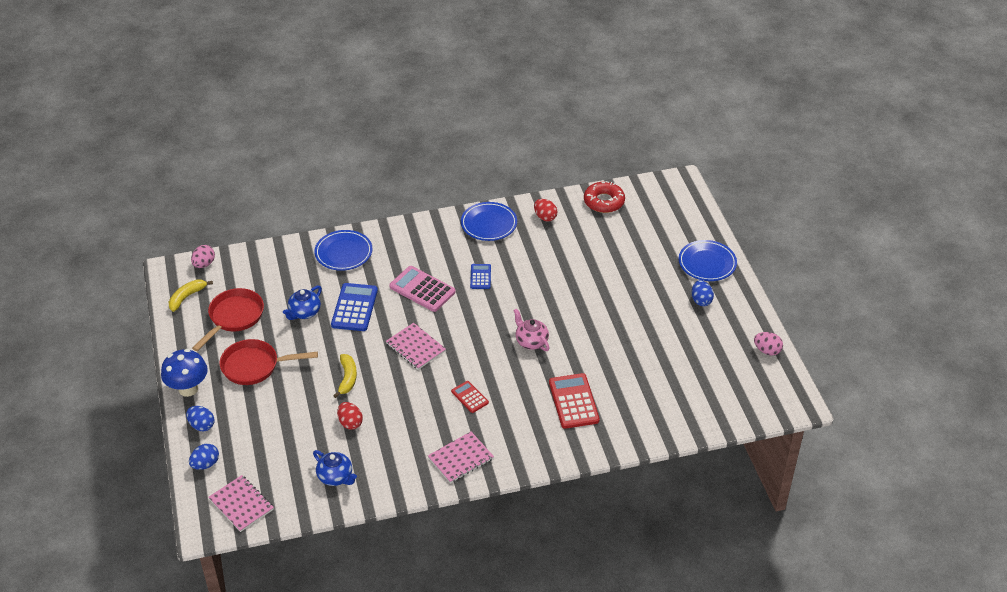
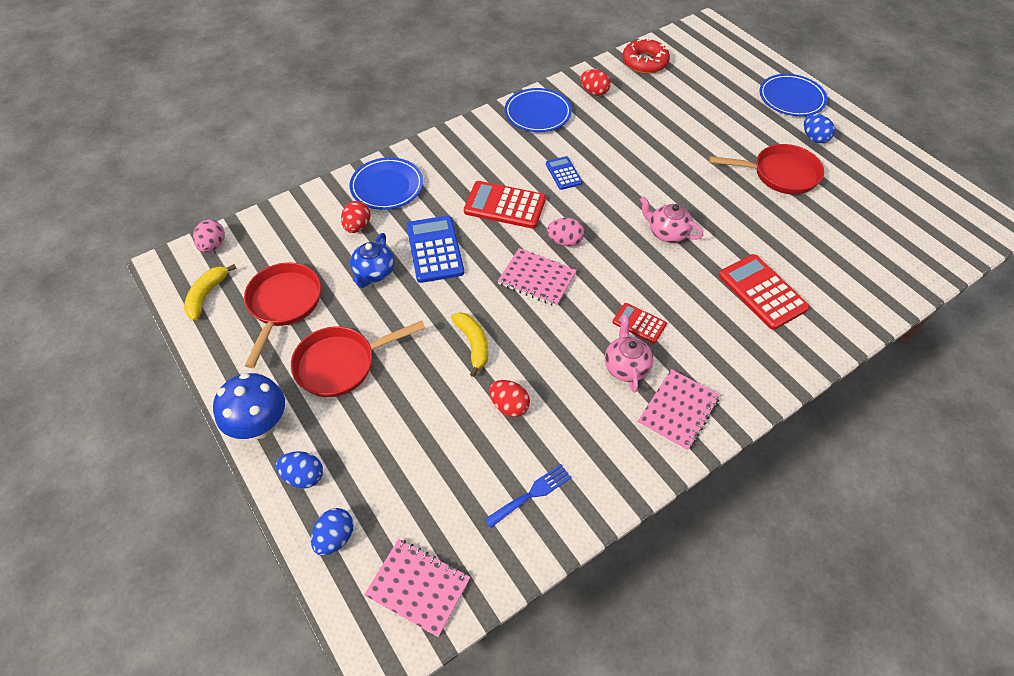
camera: 20 degrees left, 10 degrees up
blue teapot [313,450,357,486] -> blue fork [484,464,572,528]
pink calculator [389,266,456,312] -> red calculator [464,181,546,228]
pink egg [754,332,783,356] -> pink egg moved to [547,218,584,246]
none -> red egg [341,201,370,233]
none -> pink teapot [605,315,653,393]
none -> red pan [709,144,824,195]

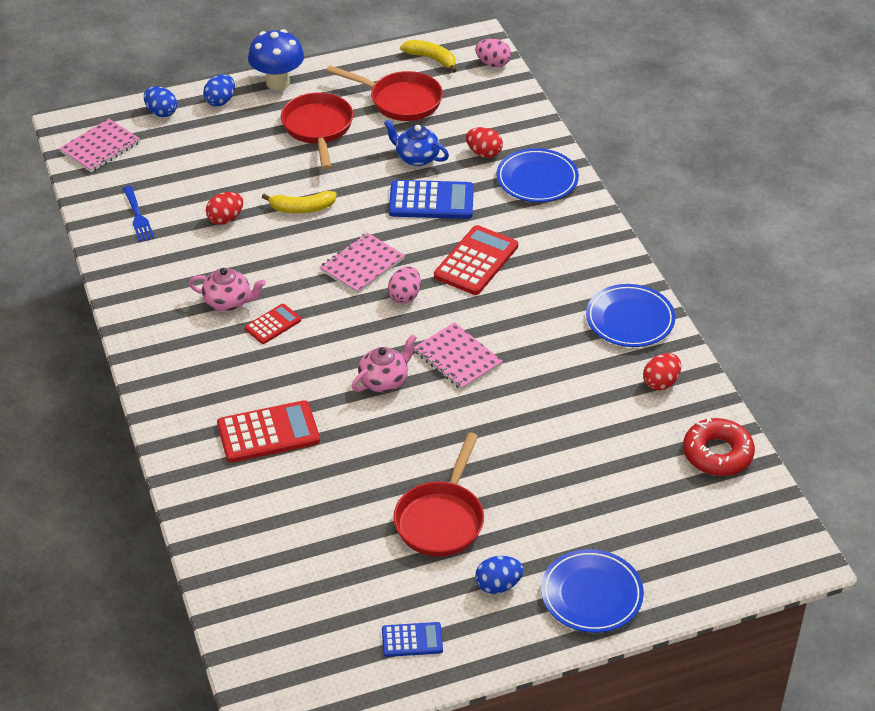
camera: 105 degrees right, 10 degrees down
blue calculator [546,156,582,190] -> blue calculator moved to [382,622,443,657]
pink notebook [637,369,720,451] -> pink notebook moved to [414,322,503,390]

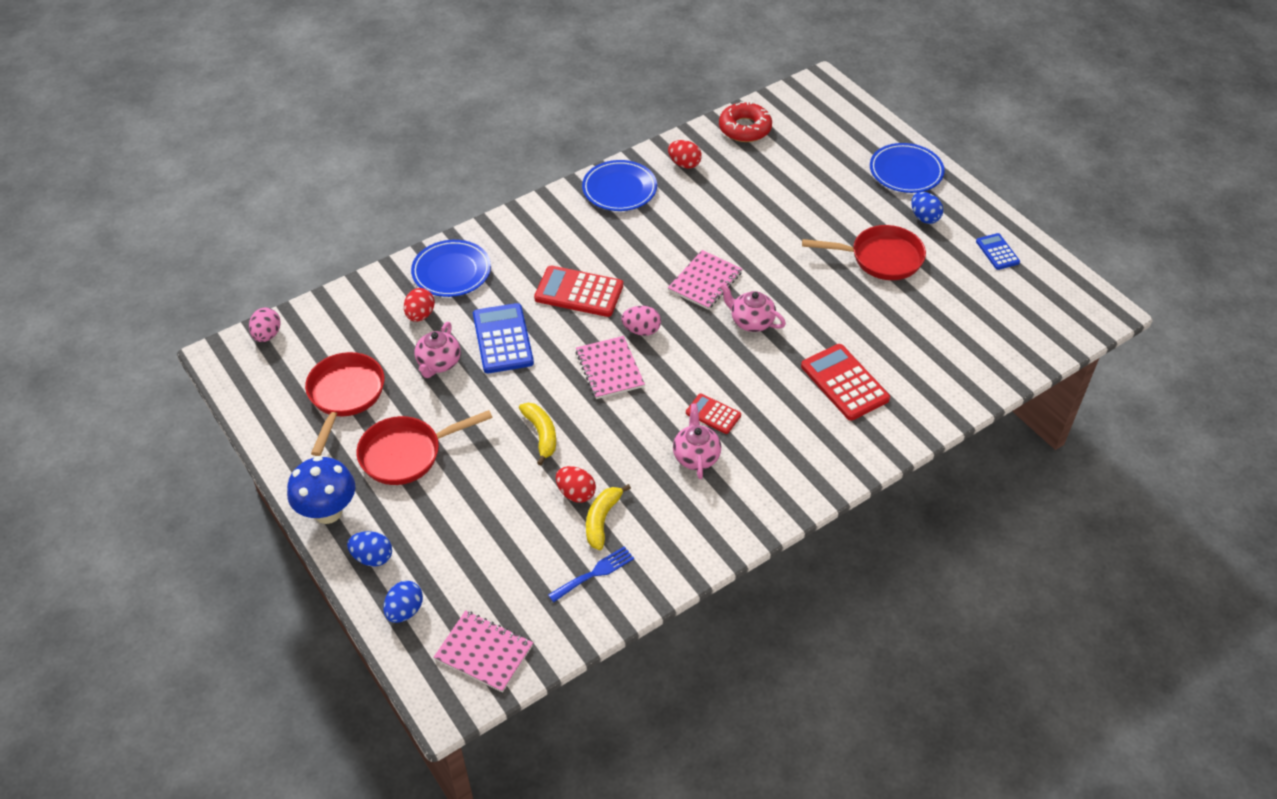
camera: 105 degrees left, 5 degrees up
pink notebook [320,232,405,294] -> pink notebook turned 45 degrees clockwise [576,336,645,399]
blue teapot [384,120,449,166] -> pink teapot [414,322,461,378]
yellow banana [400,40,457,73] -> yellow banana moved to [586,484,631,550]

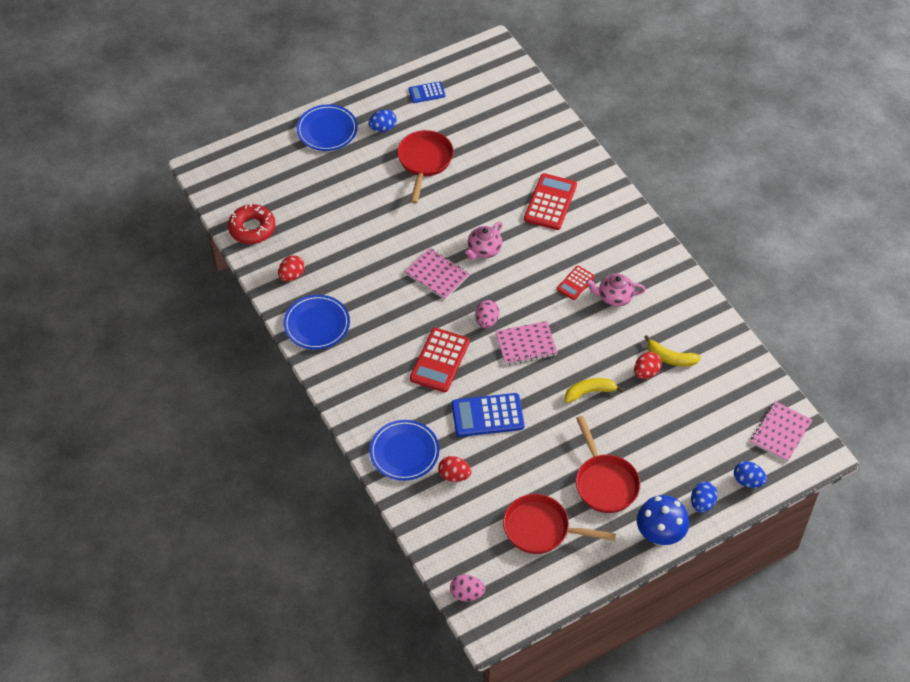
camera: 85 degrees left, 5 degrees up
pink teapot [414,322,461,378] -> none
blue fork [548,546,634,602] -> none
red calculator [801,344,890,420] -> red calculator turned 135 degrees clockwise [524,173,577,230]

